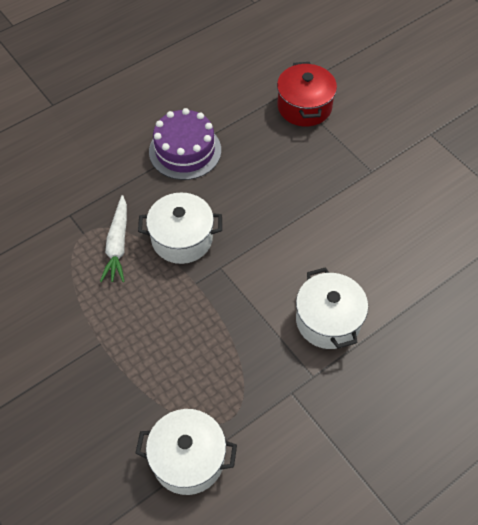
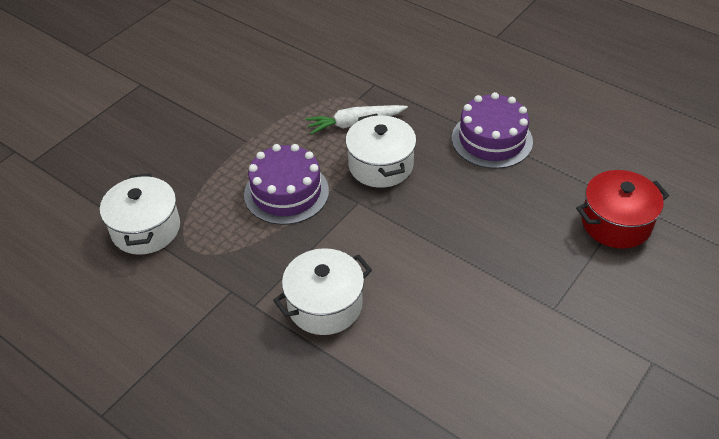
camera: 75 degrees right, 10 degrees down
none -> purple cake [244,144,329,225]

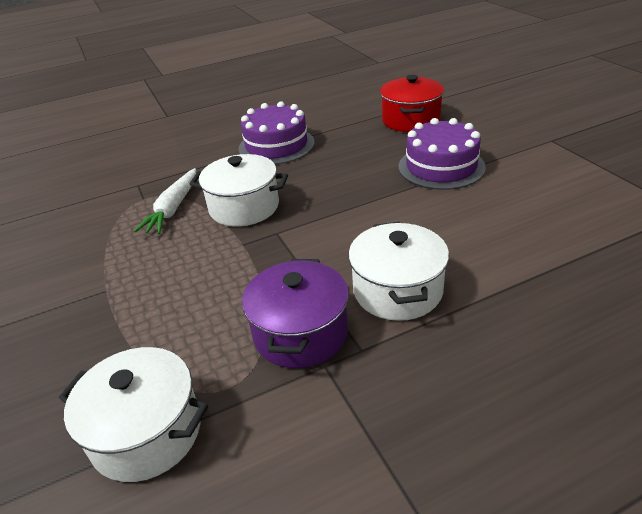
camera: 60 degrees left, 10 degrees down
purple cake [244,144,329,225] -> purple cake moved to [399,118,486,190]
none -> purple pot [242,259,349,368]

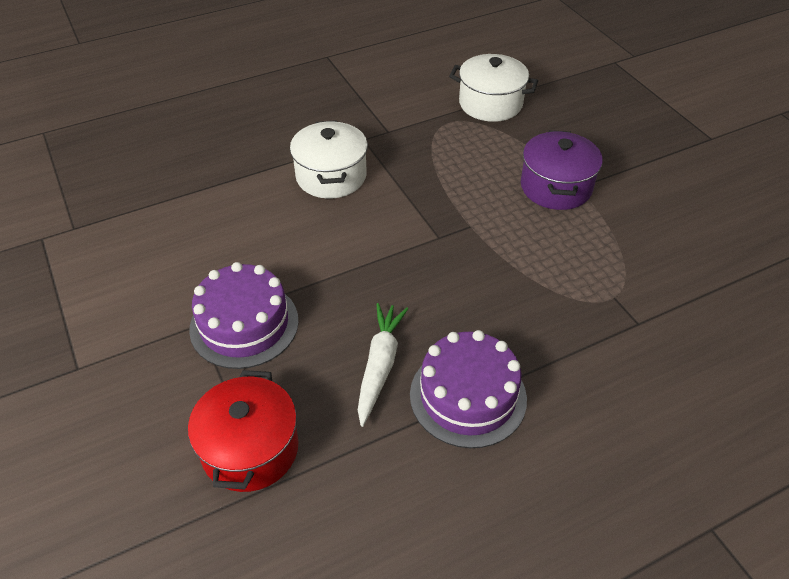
camera: 175 degrees right, 10 degrees up
white carrot [134,168,196,234] -> white carrot moved to [358,303,408,427]
white pot [190,154,288,227] -> none
purple pot [242,259,349,368] -> purple pot moved to [521,130,603,210]

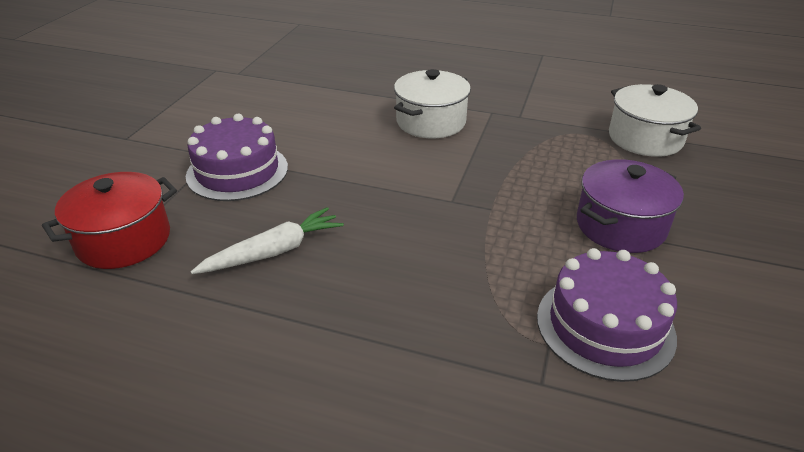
camera: 45 degrees right, 10 degrees down
purple cake [410,330,527,448] -> purple cake moved to [537,248,677,382]

